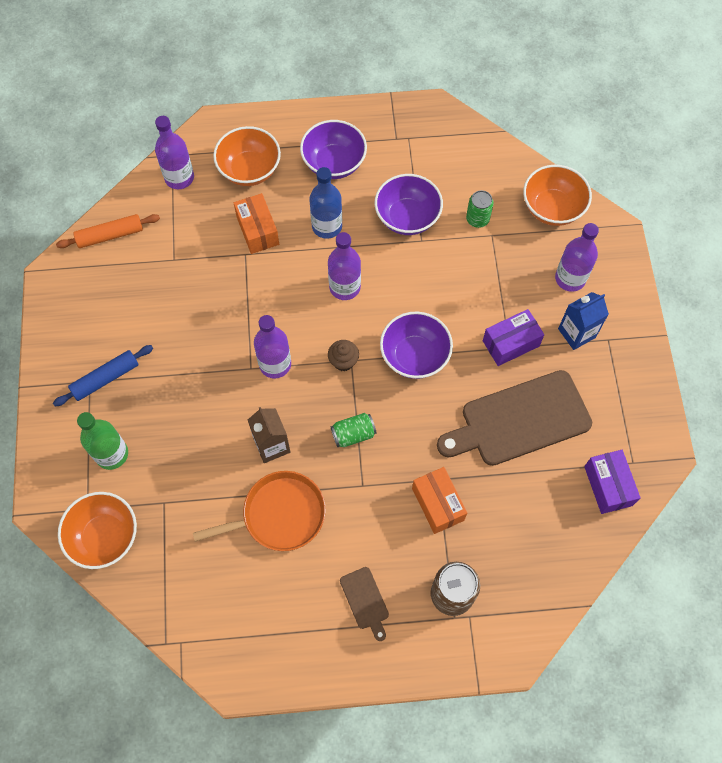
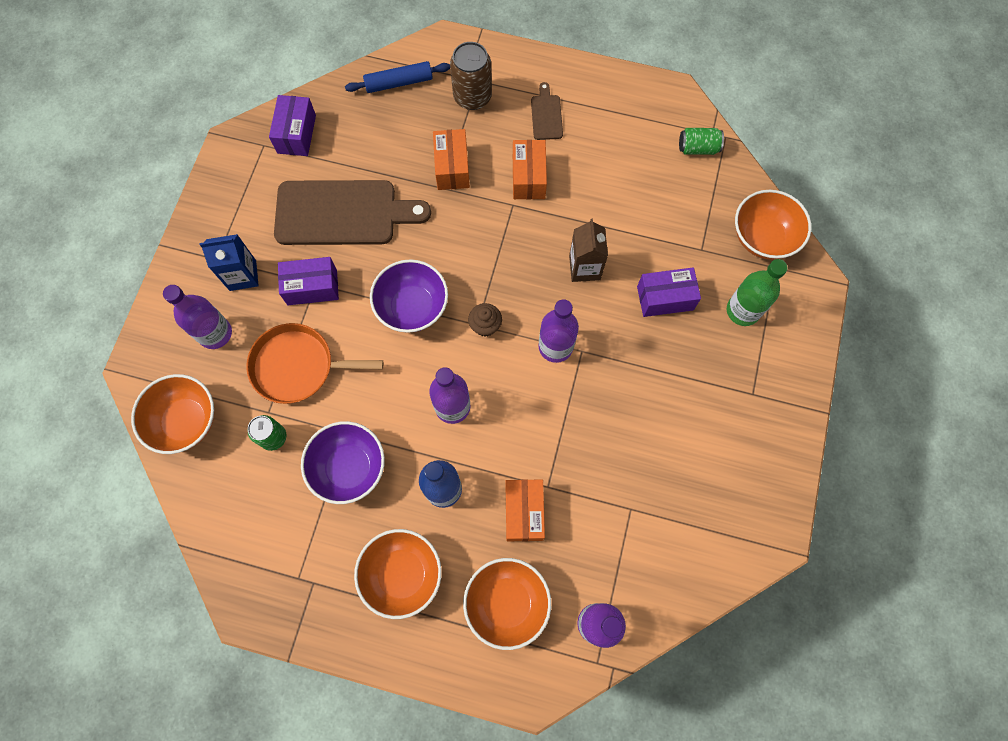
camera: 160 degrees left, 5 degrees up
blue rolling pin [53,345,153,407] -> blue rolling pin moved to [345,61,450,93]
orange rolling pin [56,214,160,248] -> none
orange pan [193,471,326,551] -> orange pan moved to [246,323,383,404]
purple bowl [300,120,367,179] -> orange bowl [354,529,442,619]
green can [331,413,376,447] -> green can moved to [679,128,724,155]
none -> orange box [513,140,547,199]
none -> purple box [637,267,701,317]

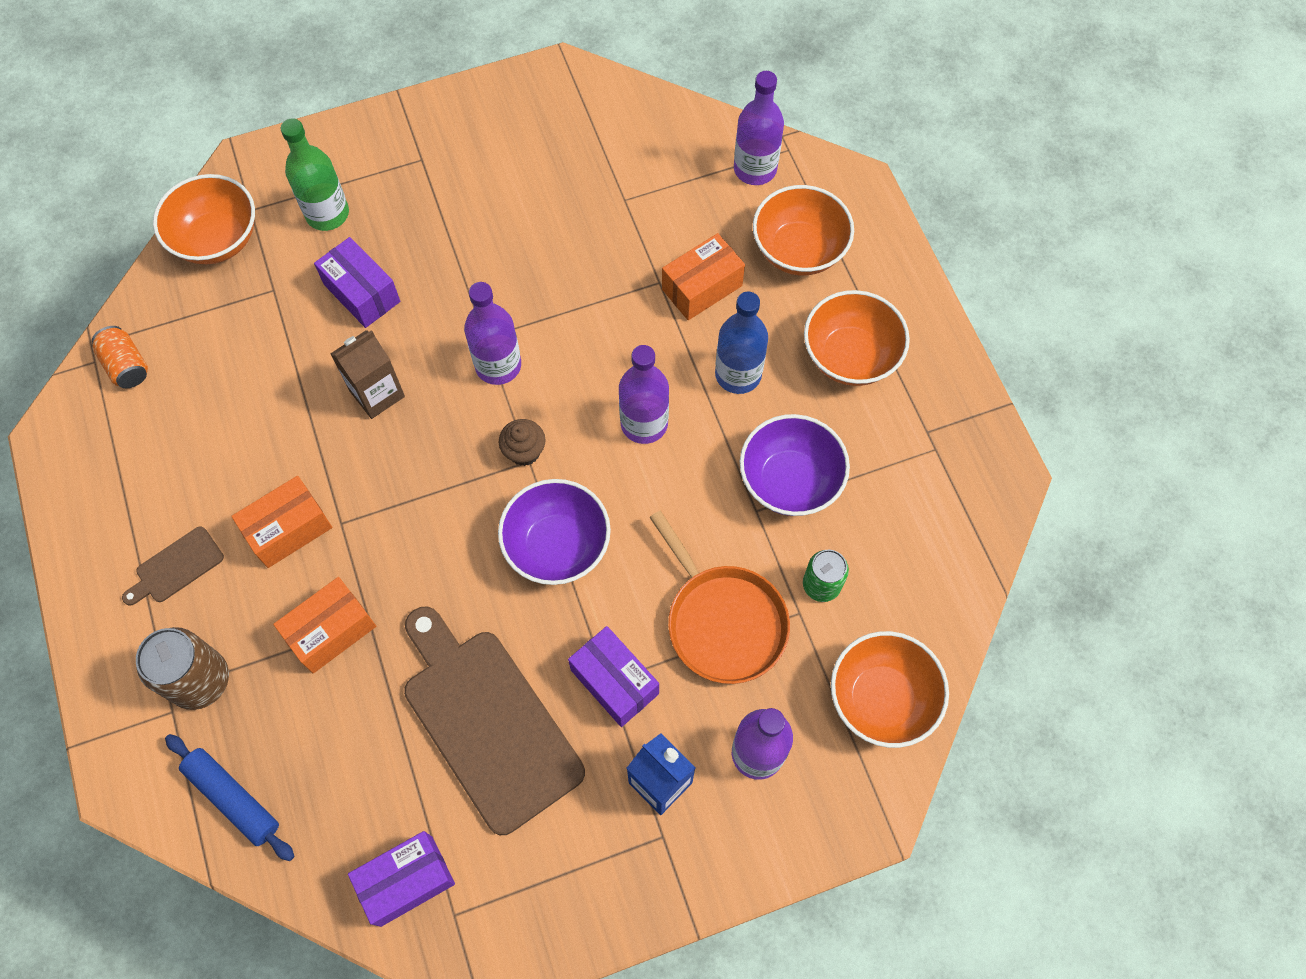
camera: 125 degrees left, 5 degrees down
green can [679,128,724,155] -> orange can [92,326,148,388]

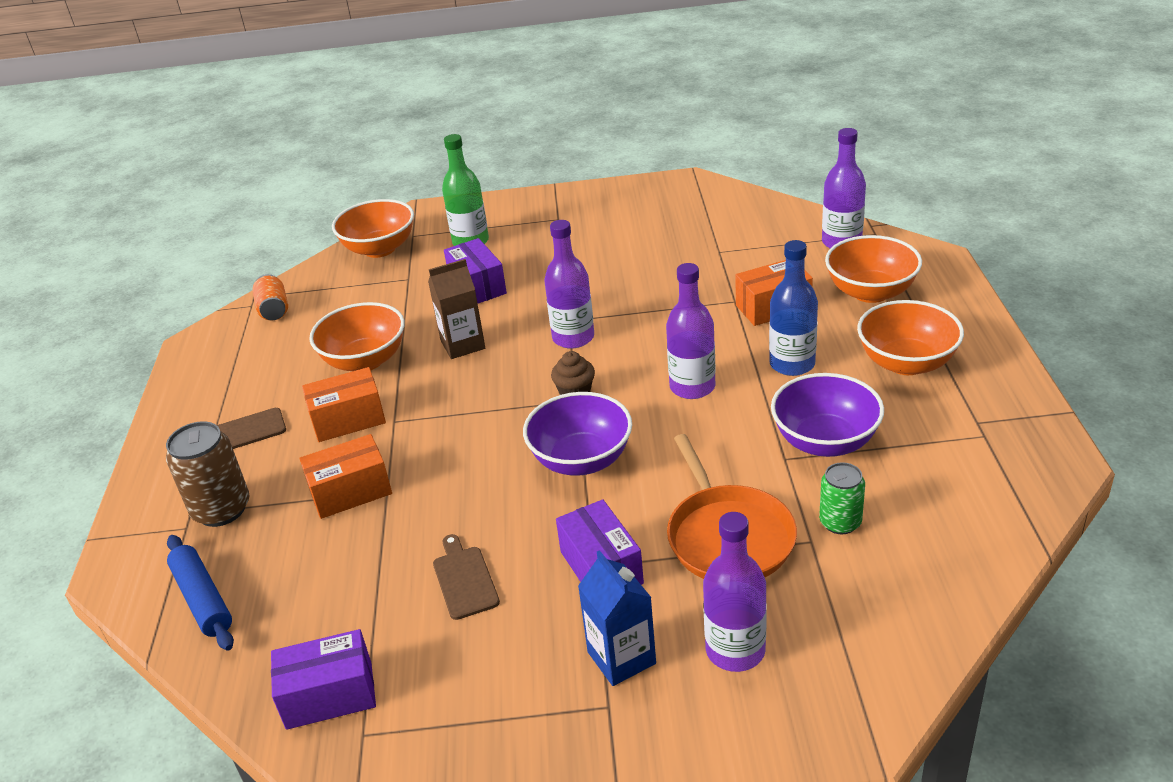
camera: 20 degrees right, 30 degrees down
brown cutting board [404,607,585,835] -> brown cutting board [433,534,500,620], size x0.44
orange bowl [831,631,949,748] -> orange bowl moved to [309,302,405,371]

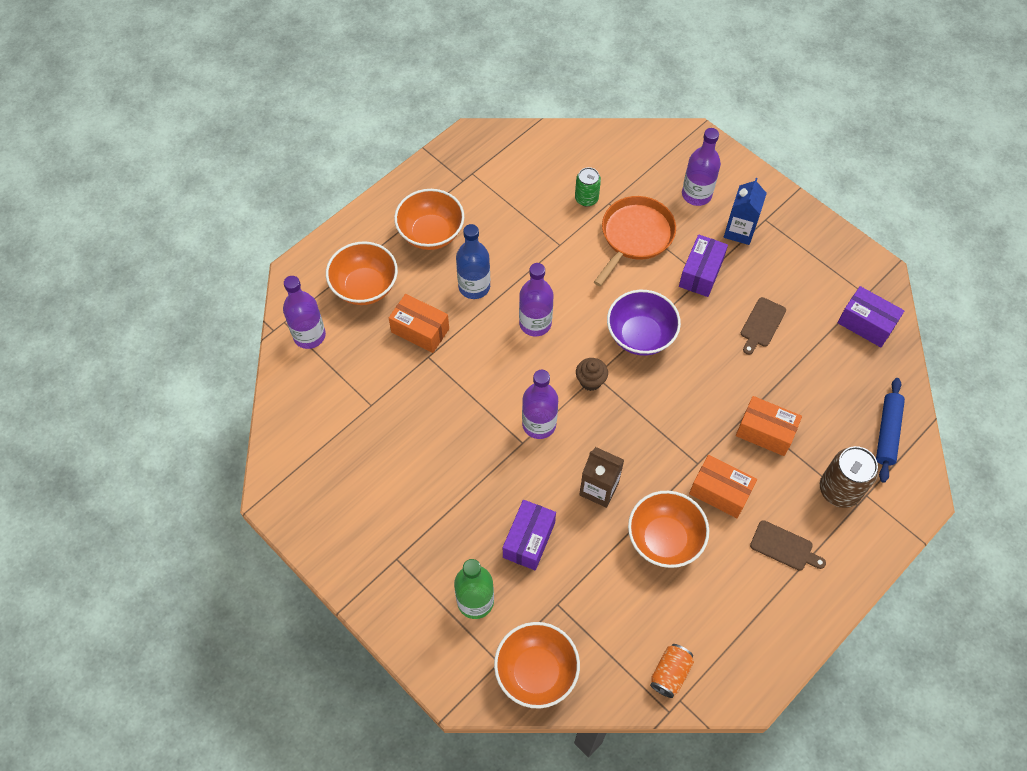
camera: 135 degrees left, 25 degrees up
purple bowl [771,373,884,457] -> none

